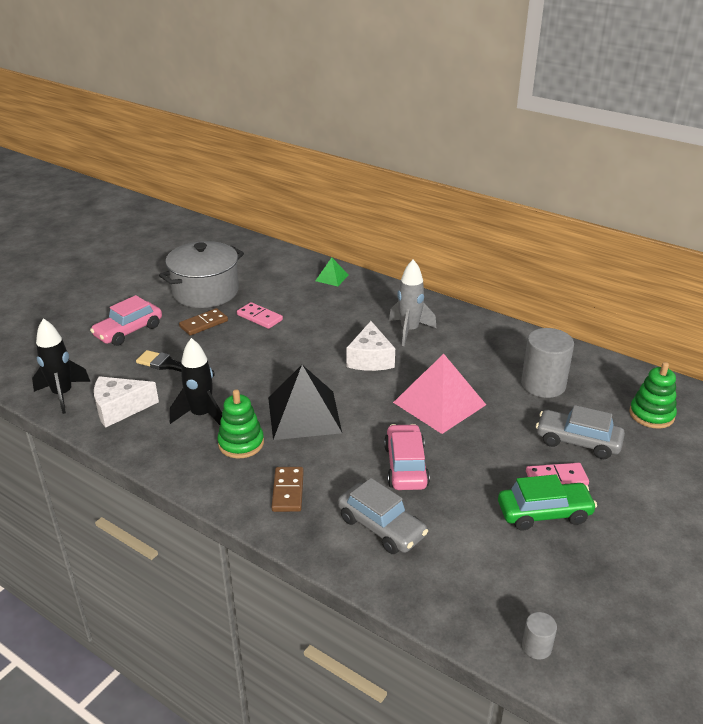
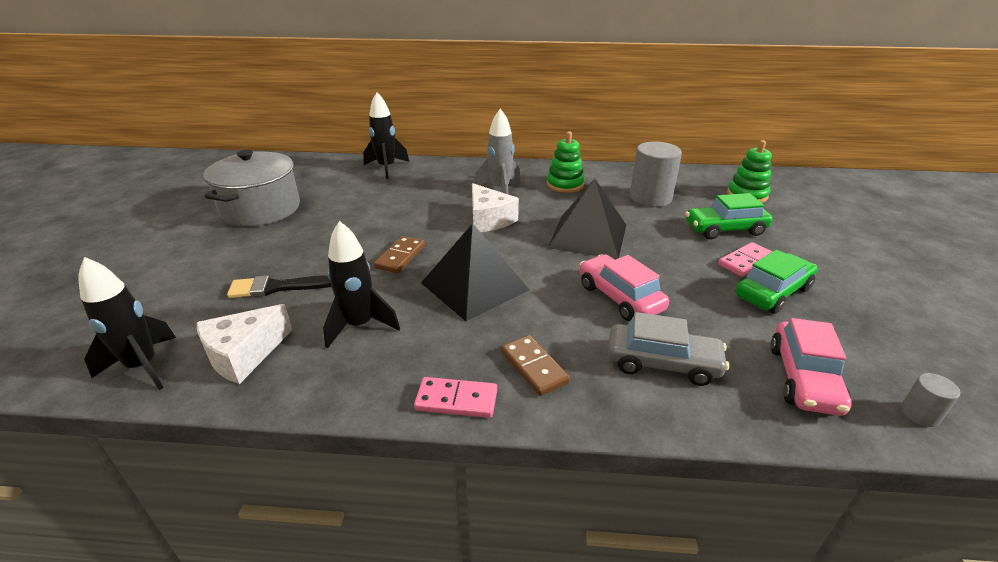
camera: 30 degrees left, 0 degrees up
pink car [90,295,162,346] -> pink car moved to [770,318,852,416]
brown domino [179,308,228,336] -> brown domino moved to [374,236,425,273]
green stacking toy [217,389,264,458] -> green stacking toy moved to [546,131,585,193]
pink domino [237,302,283,329] -> pink domino moved to [414,377,497,418]
green pyramid [315,258,349,286] -> black rocket [363,92,409,179]
pink pyramid [393,354,486,434] -> black pyramid [548,178,626,259]
grey car [536,405,625,459] -> green car [685,193,773,240]

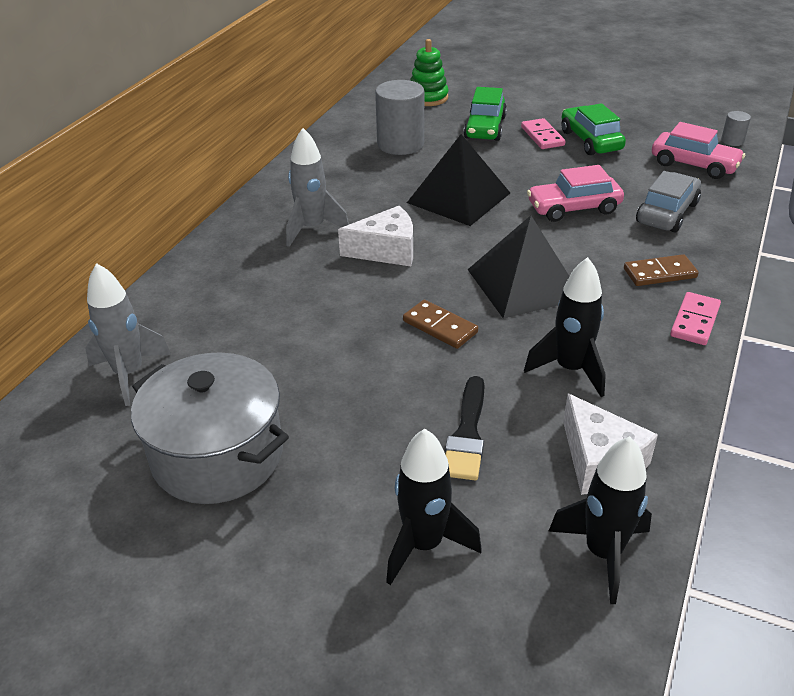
camera: 70 degrees left, 5 degrees up
black rocket [363,92,409,179] -> black rocket moved to [386,429,482,585]
green stacking toy [546,131,585,193] -> none
none -> grey rocket [85,263,171,406]

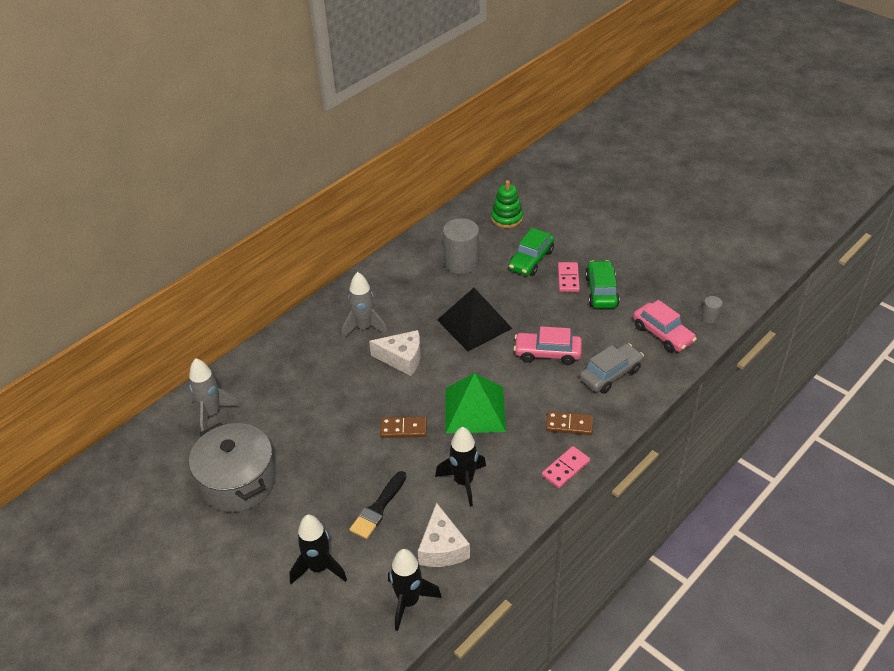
camera: 20 degrees right, 5 degrees up
brown domino [403,300,478,349] -> brown domino turned 60 degrees counterclockwise [380,417,427,438]
black pyramid [468,216,569,319] -> green pyramid [445,373,506,433]

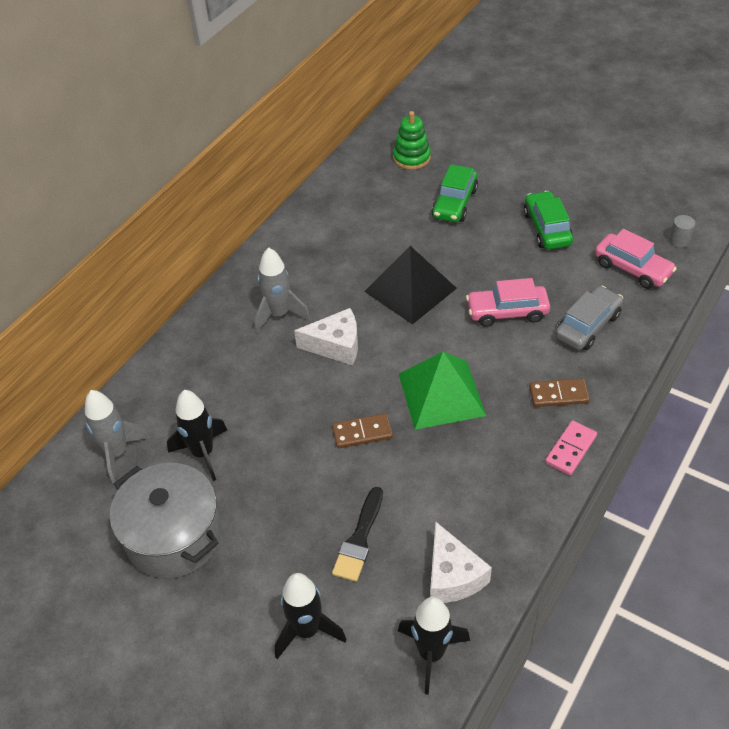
camera: 10 degrees left, 5 degrees up
black rocket [435,427,486,507] -> black rocket moved to [167,390,227,481]
grey cylinder [443,218,479,274] -> none
pink domino [558,262,580,292] -> none

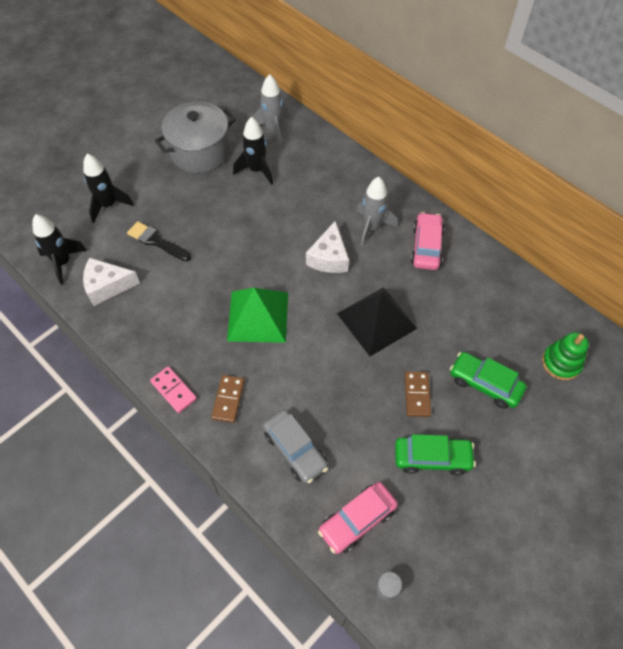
camera: 100 degrees right, 10 degrees up
brown domino [332,413,393,448] -> brown domino moved to [405,371,431,417]
pink car [466,278,550,327] -> pink car moved to [411,212,444,270]

